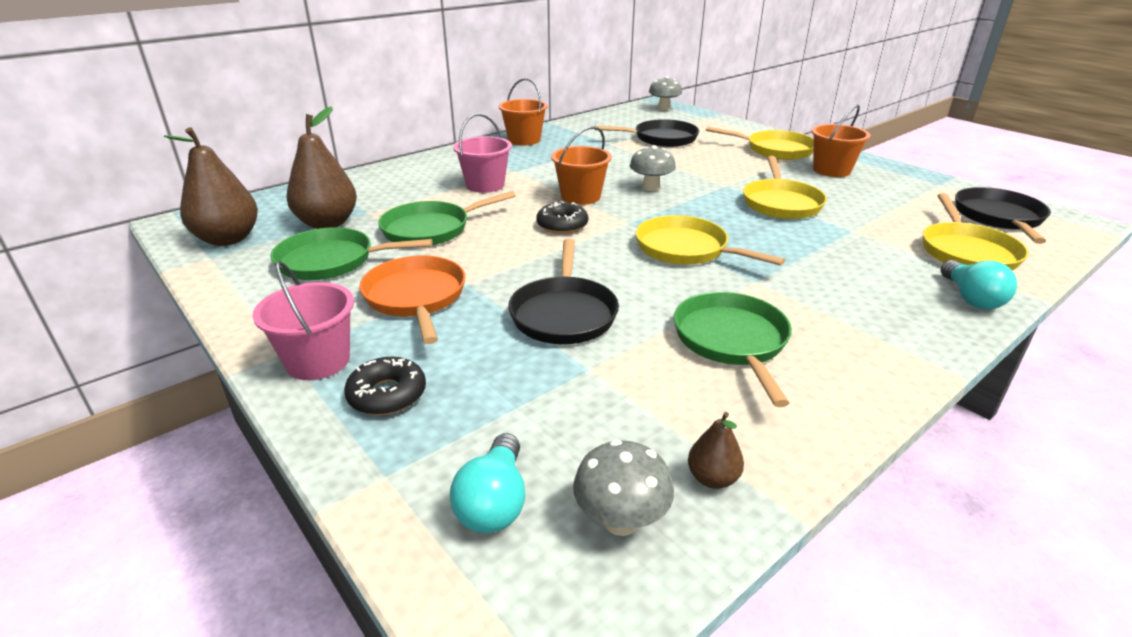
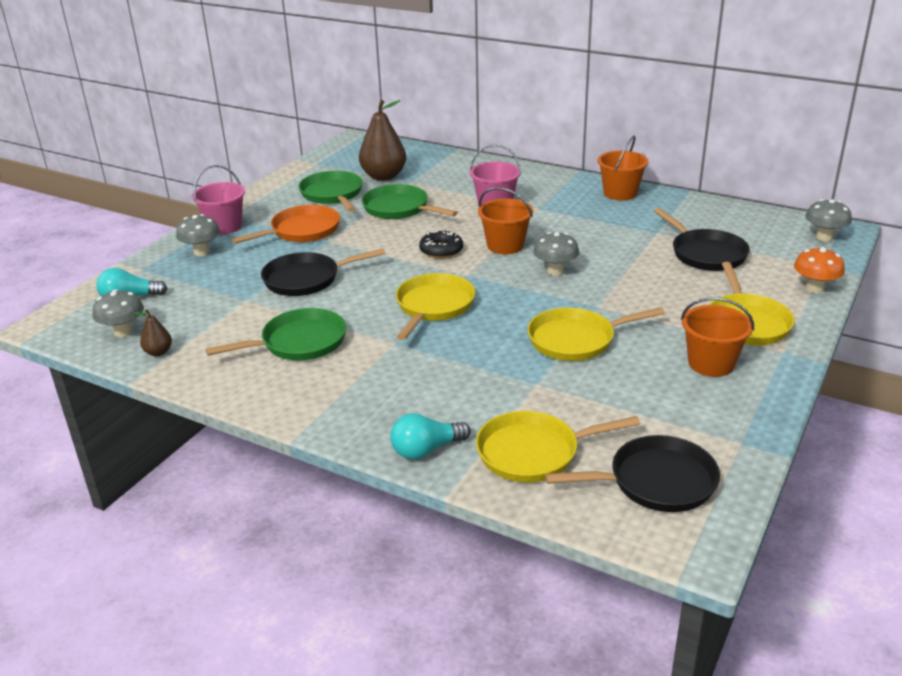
camera: 70 degrees right, 0 degrees up
brown pear [164,127,258,246] -> none
black donut [344,357,426,415] -> grey mushroom [176,214,220,256]
none -> orange mushroom [794,247,845,293]

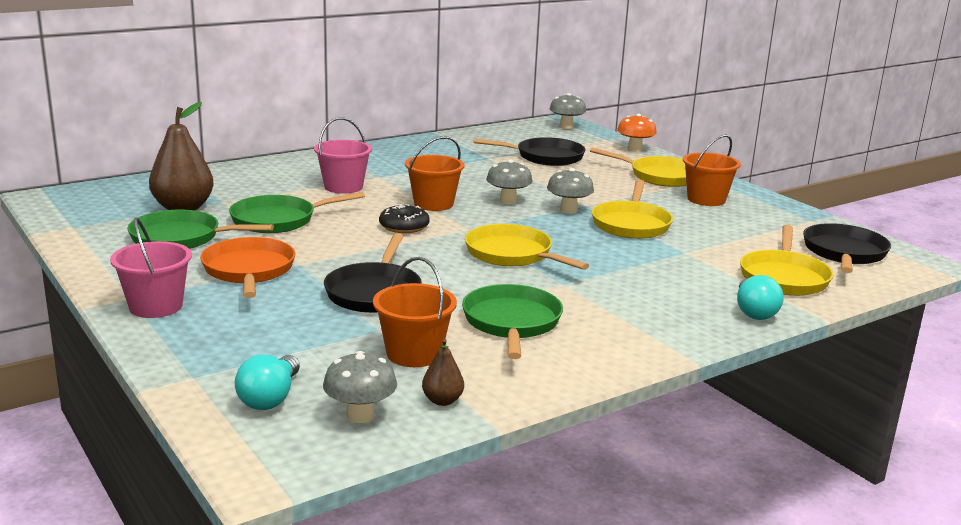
camera: 65 degrees left, 10 degrees down
grey mushroom [176,214,220,256] -> grey mushroom moved to [547,168,594,214]
orange bucket [598,135,648,201] -> orange bucket moved to [373,257,457,367]

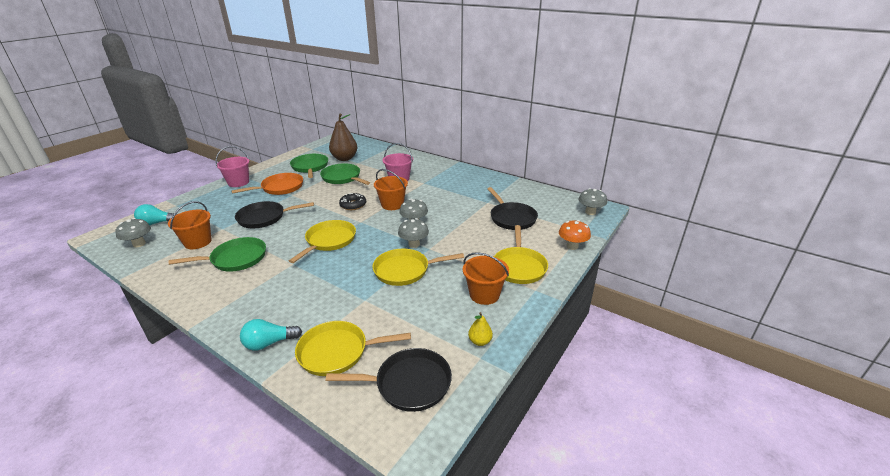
camera: 70 degrees right, 10 degrees up
brown pear [422,339,464,406] -> none
none -> yellow pear [468,312,493,346]

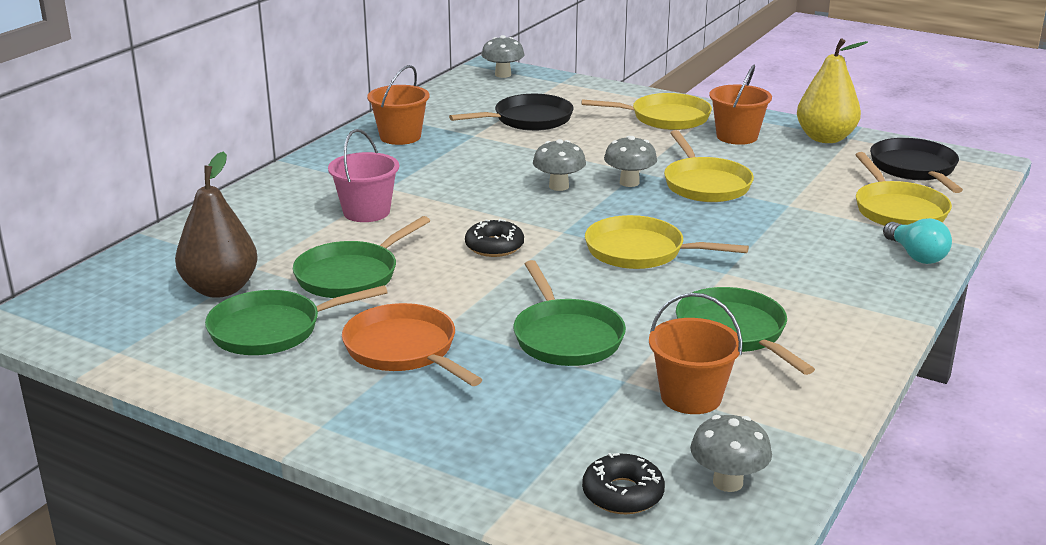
camera: 95 degrees left, 5 degrees down
turquoise light bulb [134,204,177,225] -> black donut [582,453,665,514]
pink bucket [216,146,249,187] -> none
black pan [235,201,314,228] -> green pan [513,260,626,366]
orange bucket [374,169,408,210] -> orange bucket moved to [367,65,430,145]
yellow pear [468,312,493,346] -> yellow pear [797,38,868,143], size x2.13
orange mushroom [559,220,591,250] -> none

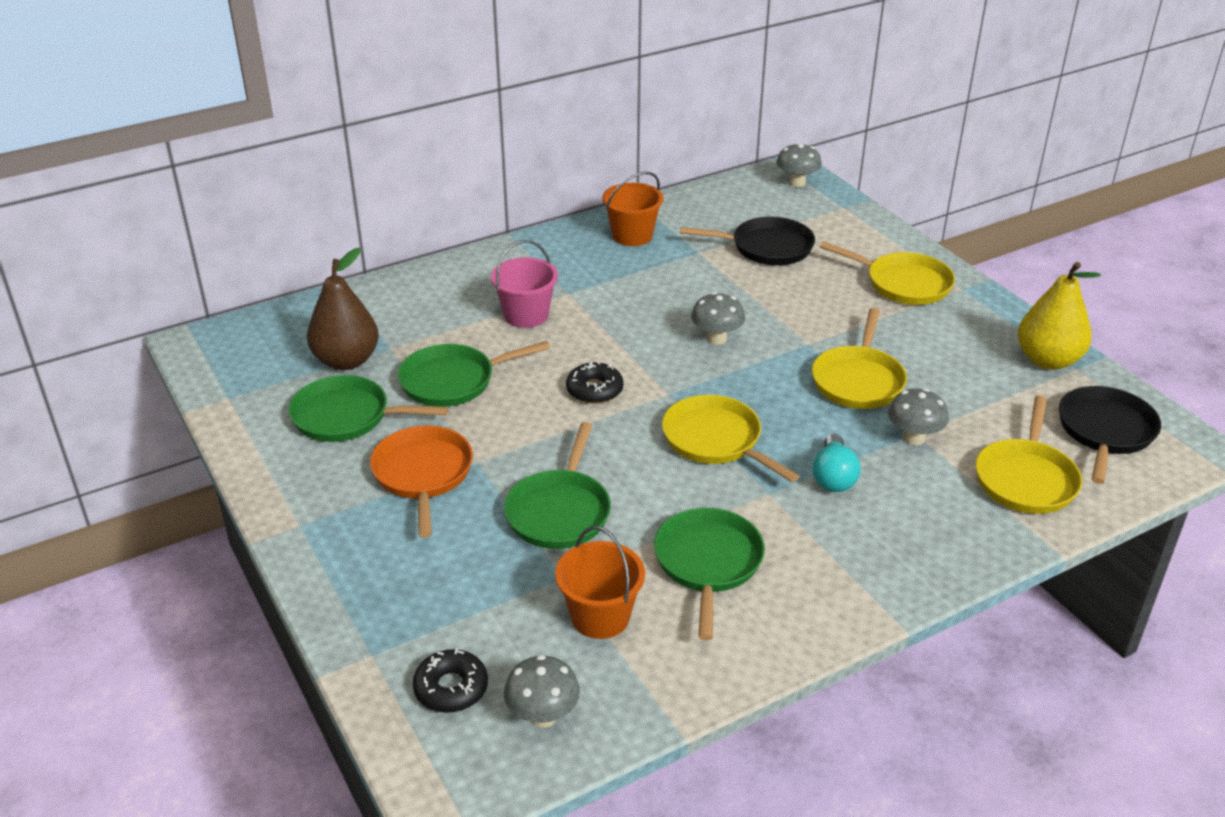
camera: 30 degrees right, 10 degrees up
grey mushroom [604,136,657,187] -> grey mushroom moved to [888,388,949,445]
orange bucket [709,64,772,145] -> none
turquoise light bulb [883,218,952,264] -> turquoise light bulb moved to [813,434,860,492]

